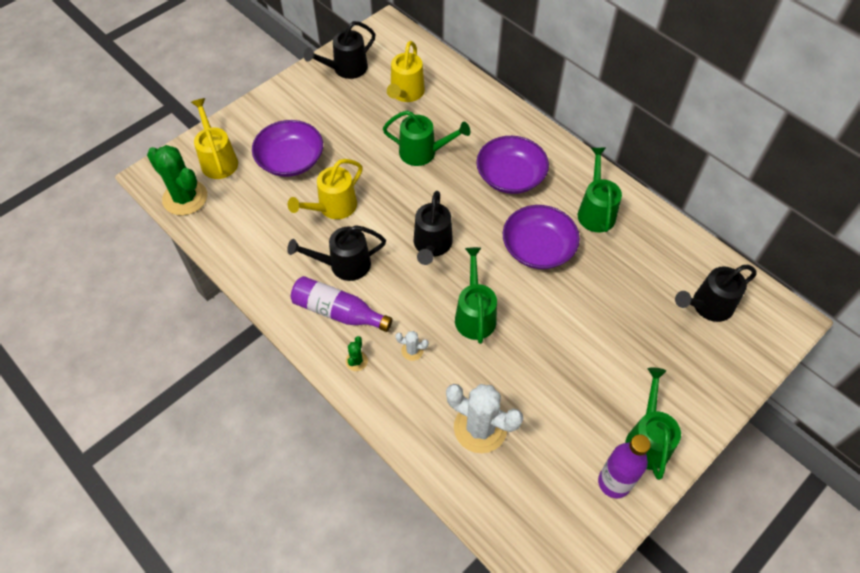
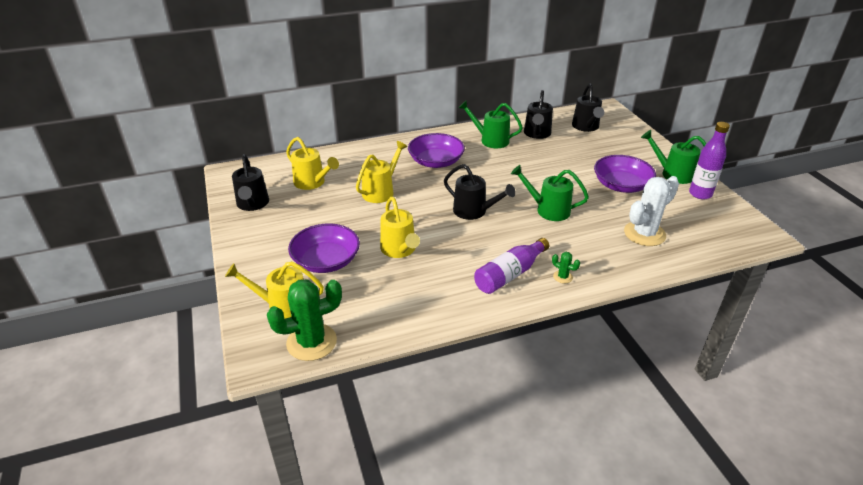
camera: 65 degrees left, 20 degrees down
black watering can [287,225,386,281] -> black watering can moved to [524,90,553,139]
green watering can [383,111,470,166] -> yellow watering can [356,141,408,203]
white cactus [395,331,429,361] -> none
purple bowl [503,205,580,269] -> purple bowl moved to [594,155,656,193]

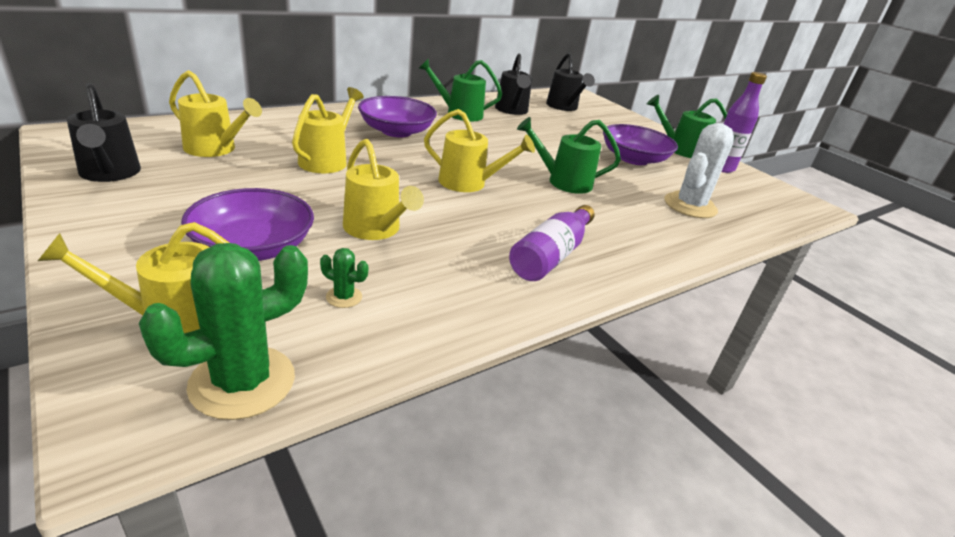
camera: 20 degrees left, 5 degrees down
black watering can [444,164,516,220] -> yellow watering can [424,109,535,192]
green cactus [552,252,580,283] -> green cactus moved to [320,248,368,308]

